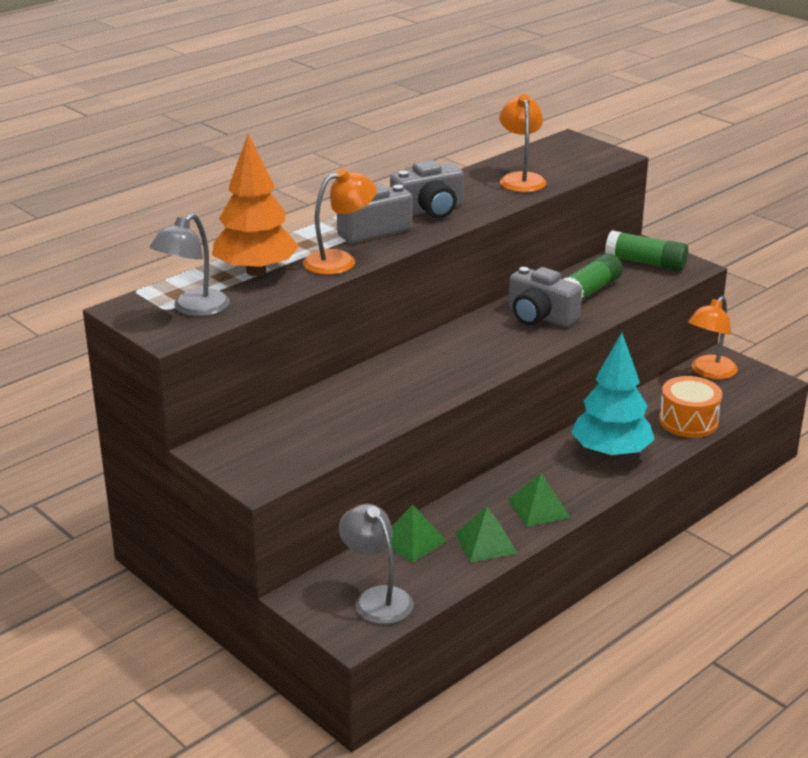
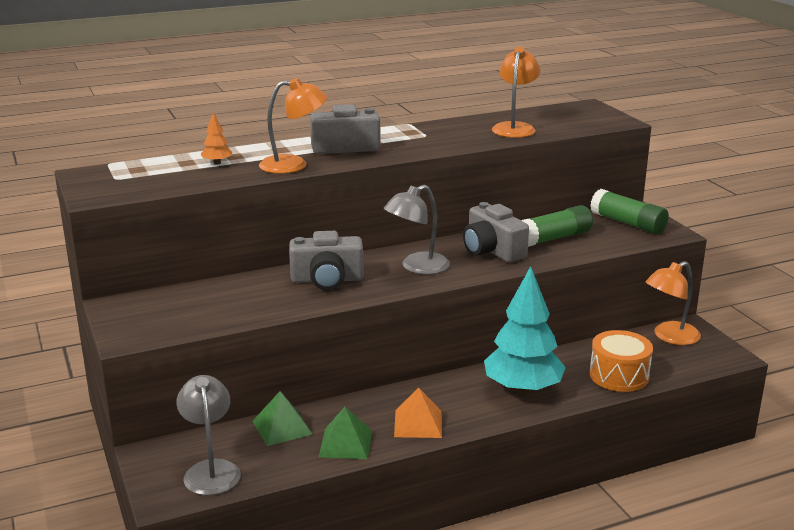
camera: 20 degrees right, 5 degrees down
grey lamp [150,214,230,317] -> grey lamp moved to [384,185,450,274]
orange tree [212,134,299,276] -> orange tree [200,112,232,165], size x0.41
grey camera [390,160,464,218] -> grey camera moved to [289,231,364,290]
green pyramid [508,473,570,527] -> orange pyramid [394,387,442,438]

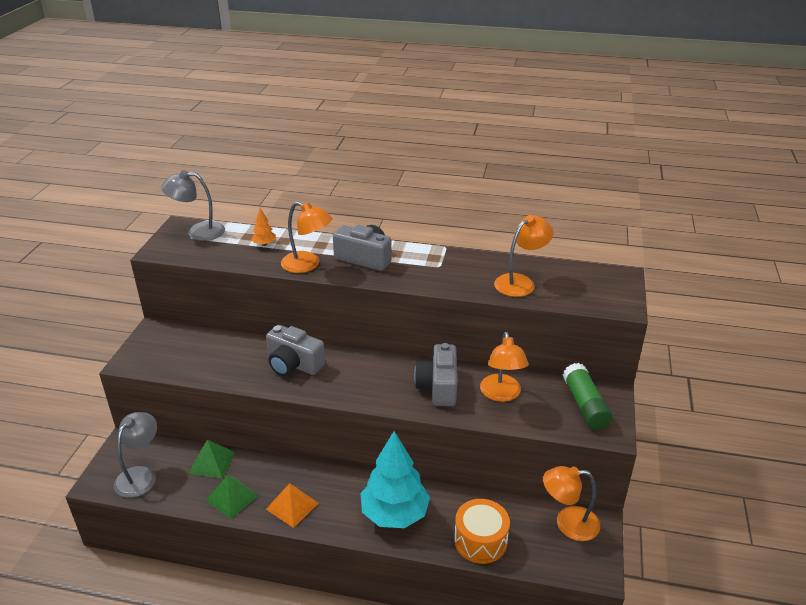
camera: 35 degrees right, 10 degrees up
grey lamp [384,185,450,274] -> grey lamp moved to [161,170,225,241]
green glue stick [521,205,593,247] -> orange lamp [480,331,529,402]

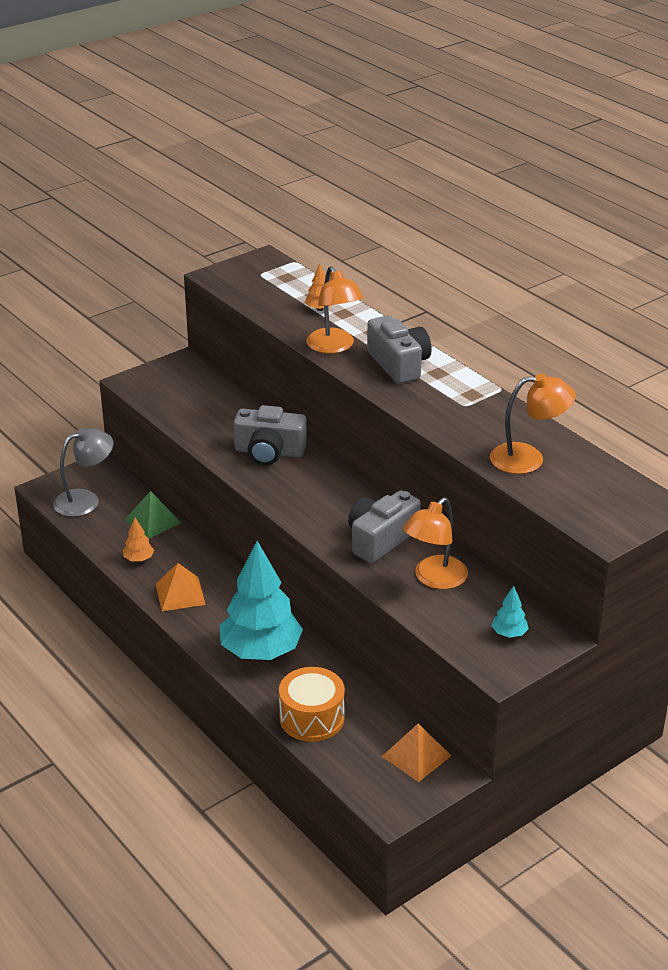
camera: 40 degrees right, 0 degrees up
grey lamp [161,170,225,241] -> none
green pyramid [206,475,259,519] -> orange tree [123,518,154,562]
grey camera [266,325,325,376] -> grey camera turned 60 degrees counterclockwise [233,405,307,465]
orange lamp [543,466,600,541] -> orange pyramid [382,724,451,782]
green glue stick [563,363,612,430] -> turquoise tree [491,586,529,638]

